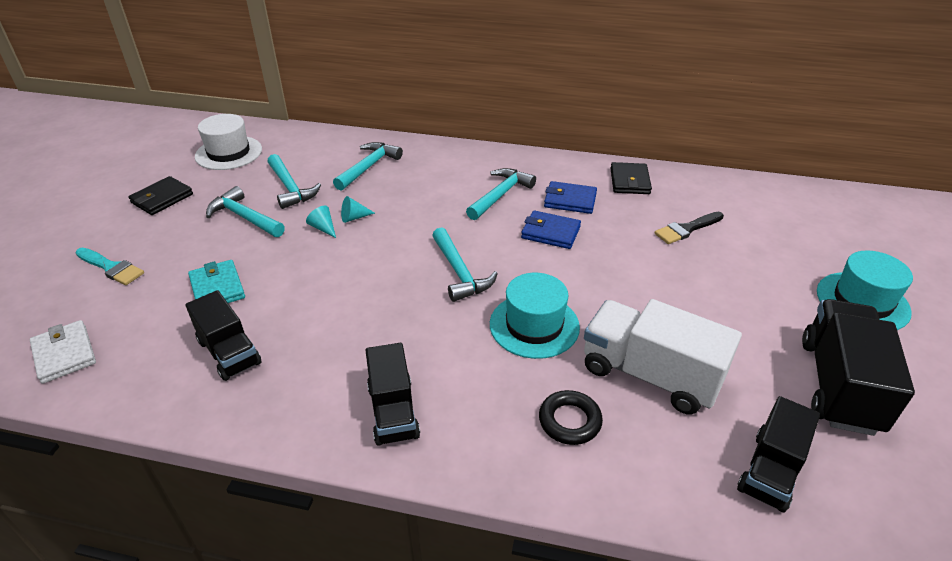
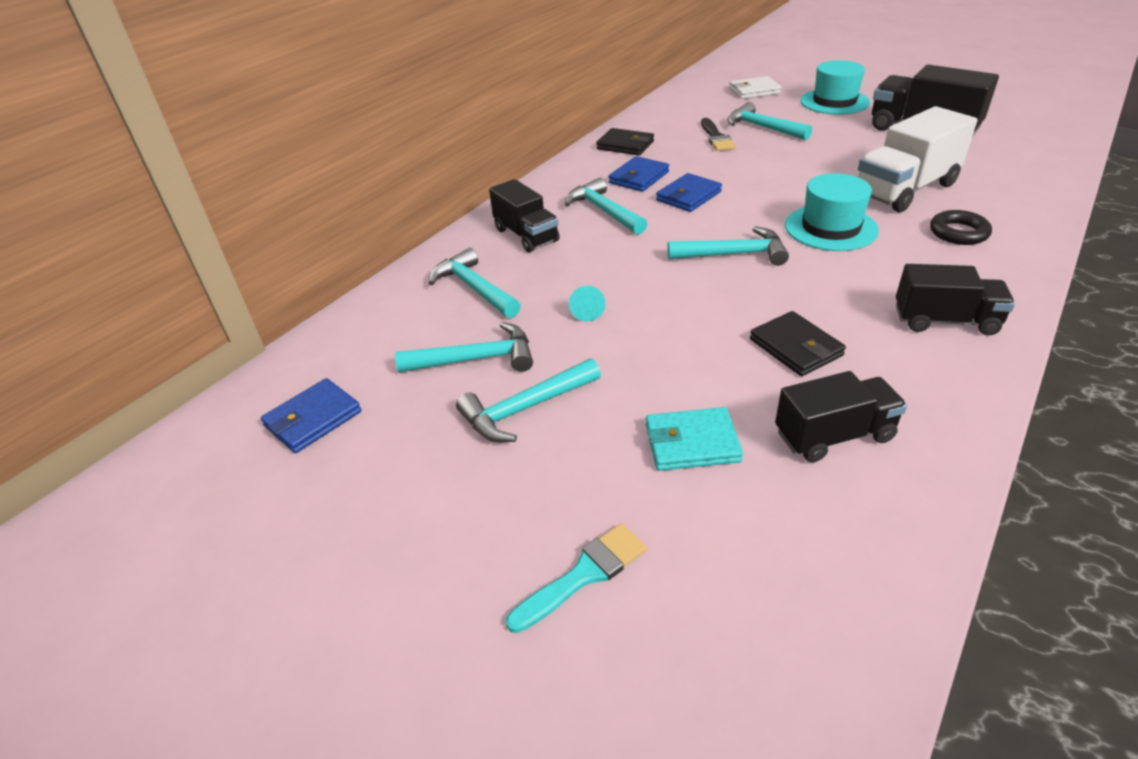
camera: 65 degrees left, 0 degrees up
white wallet [30,320,96,384] -> white wallet moved to [729,76,782,99]
black wallet [128,176,193,215] -> black wallet moved to [750,311,846,376]
white hat [195,114,262,170] -> blue wallet [261,378,362,453]
turquoise cone [306,205,336,238] -> none
black truck [737,396,820,512] -> black truck moved to [489,179,560,253]
none -> turquoise hammer [727,102,812,140]

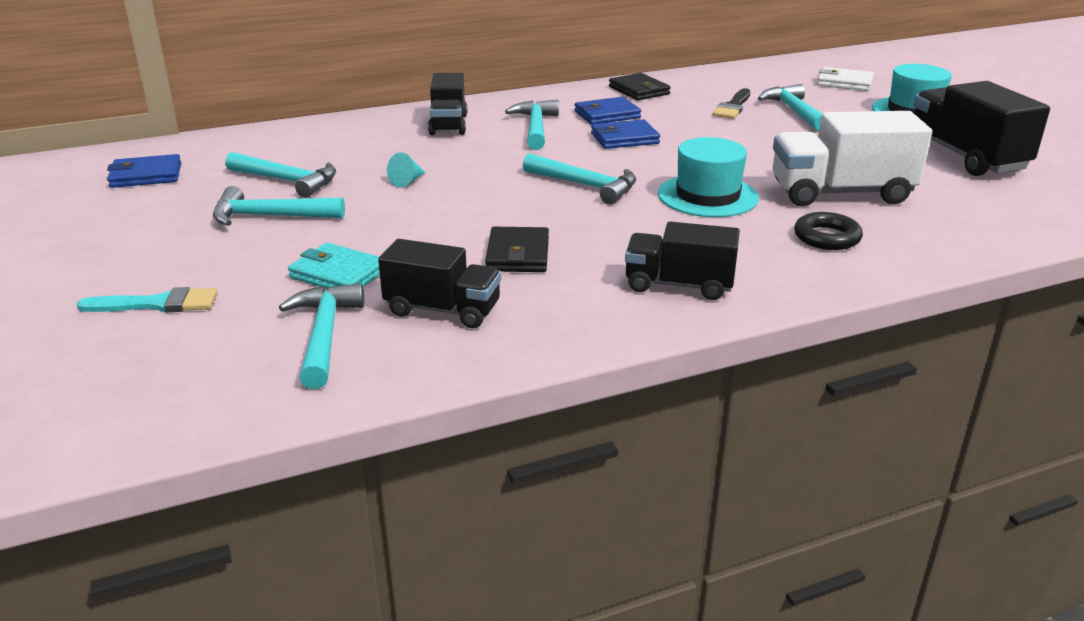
camera: 30 degrees right, 10 degrees down
turquoise hammer [429,248,521,318] -> turquoise hammer moved to [279,283,364,389]
black truck [896,264,1015,335] -> black truck turned 150 degrees clockwise [625,222,740,300]

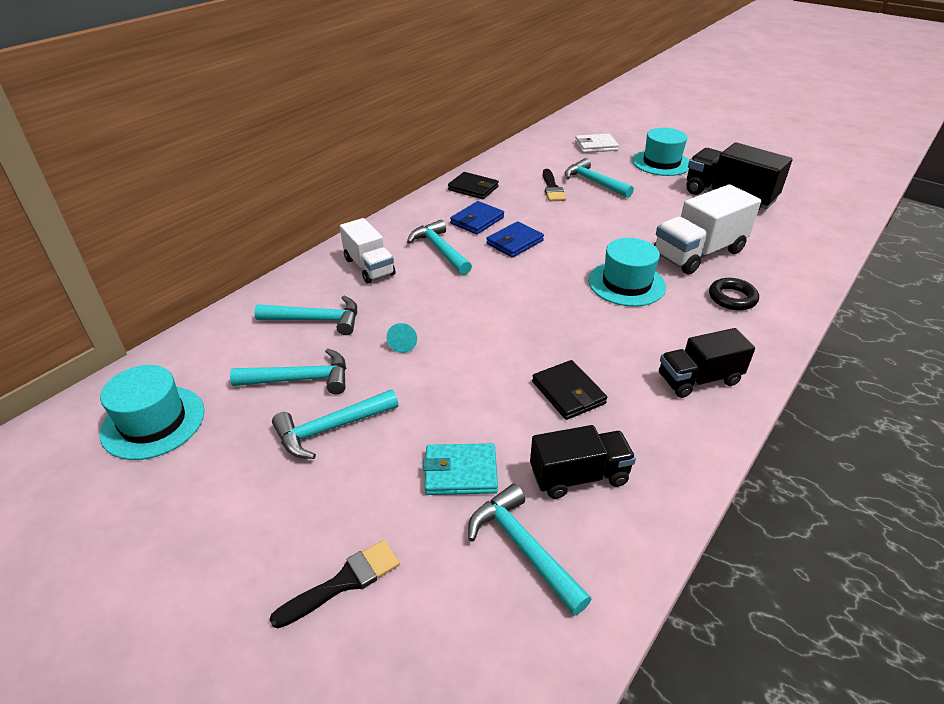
camera: 30 degrees left, 10 degrees up
turquoise brush [77,287,217,312] -> black brush [270,540,400,628]
blue wallet [107,154,181,188] -> turquoise hat [100,365,204,460]
black truck [428,73,467,135] -> white truck [340,218,395,284]
turquoise hammer [523,153,636,204] -> turquoise hammer moved to [254,296,357,335]

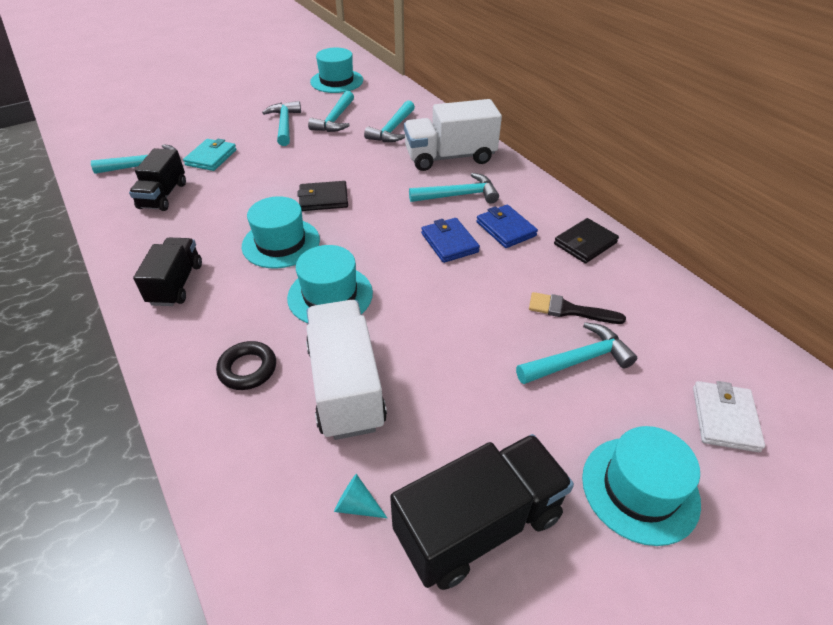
camera: 110 degrees right, 5 degrees up
black brush [270,540,400,628] -> none
white truck [340,218,395,284] -> white truck [404,99,502,171], size x1.53
turquoise cone [386,323,417,353] -> turquoise cone moved to [334,474,387,518]
black wallet [532,360,607,420] -> black wallet moved to [298,181,348,211]
none -> turquoise hat [242,196,320,268]

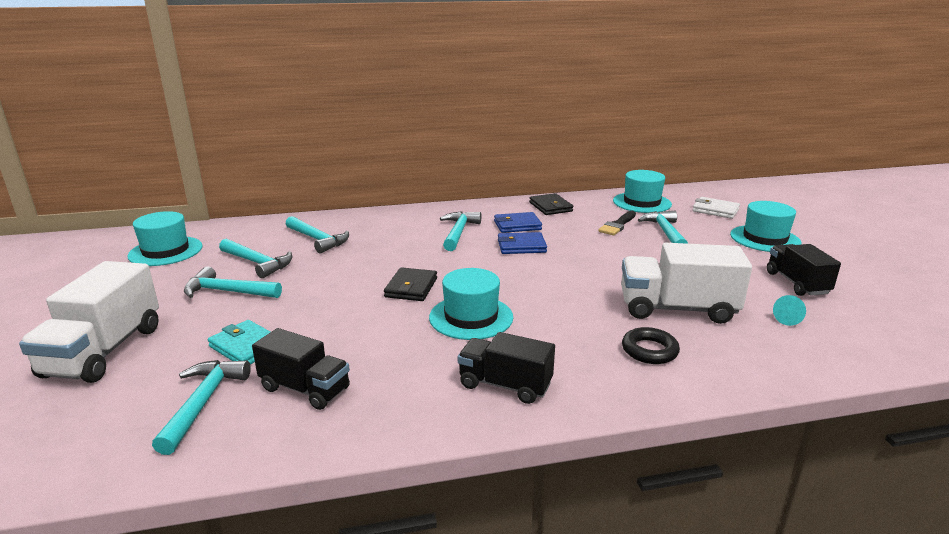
camera: 70 degrees left, 20 degrees down
turquoise hat [287,245,373,323] -> turquoise hat moved to [613,170,672,213]
black truck [390,434,574,590] -> black truck [767,244,841,296], size x0.65
white truck [404,99,502,171] -> white truck moved to [19,261,159,383]

